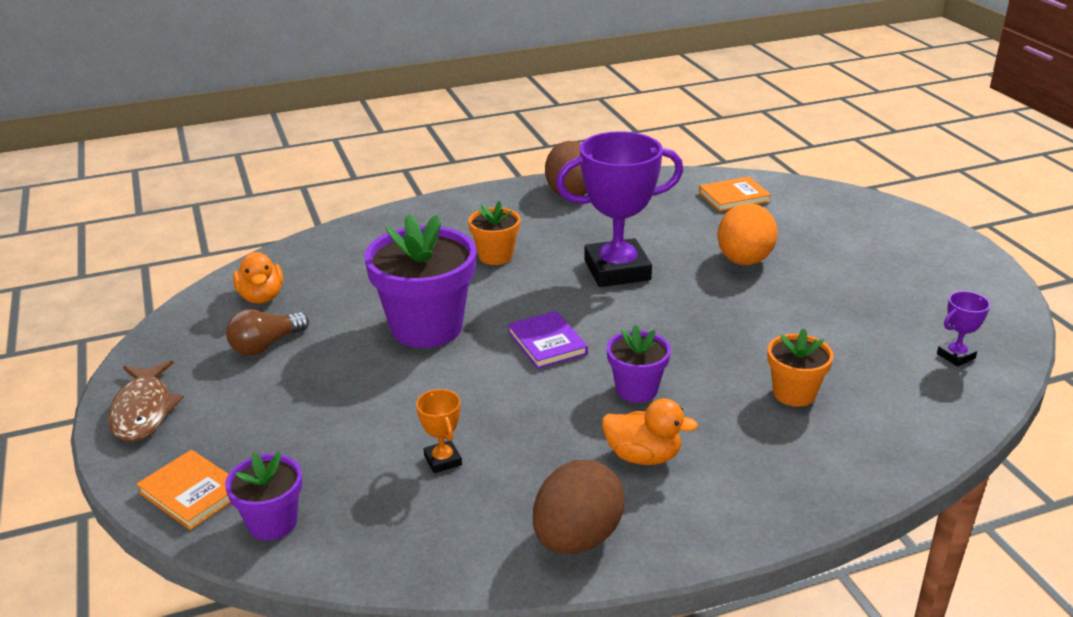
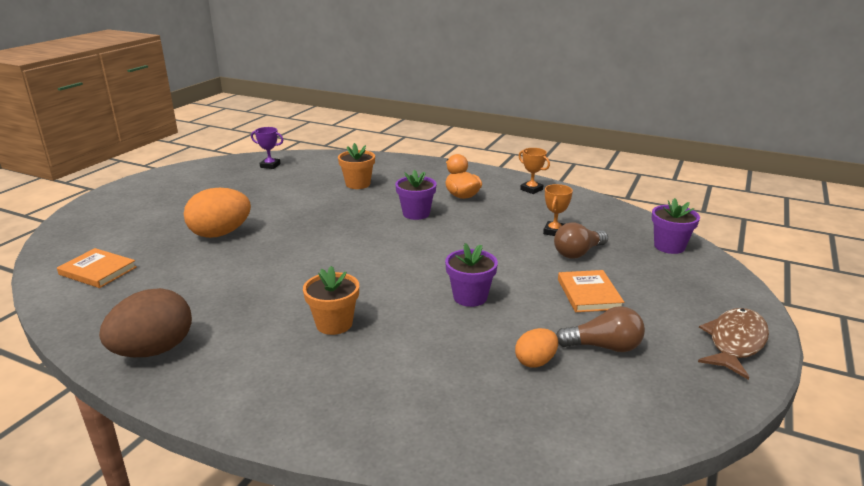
camera: 135 degrees left, 5 degrees down
orange book [136,450,231,530] -> orange book moved to [558,270,624,312]
orange duck [233,252,283,304] -> none
purple flower pot [364,214,476,348] -> purple flower pot [445,243,498,307], size x0.53
purple book [508,311,588,369] -> none
brown egg [533,460,625,554] -> orange trophy [519,148,550,194]
purple trophy [556,131,683,287] -> none
none -> orange egg [515,328,558,368]
none -> brown light bulb [554,222,608,259]

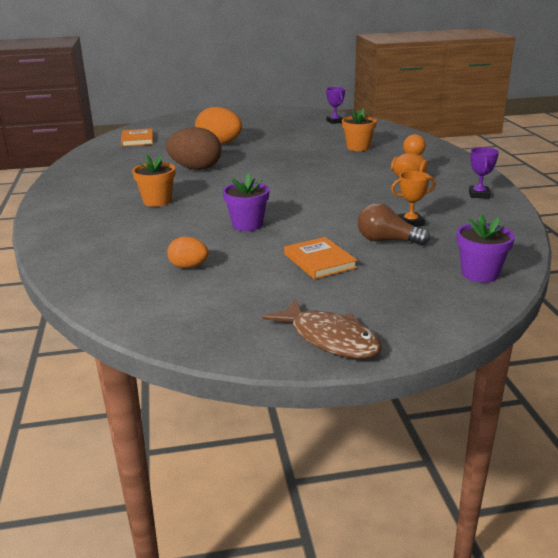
camera: 55 degrees right, 0 degrees up
brown egg [99,288,192,357] -> brown egg moved to [166,127,221,170]
purple flower pot [395,170,437,220] -> none
orange trophy [519,148,550,194] -> purple trophy [469,147,499,199]
brown light bulb [556,306,645,352] -> none
orange book [558,270,624,312] -> orange book turned 75 degrees counterclockwise [284,237,358,279]
brown fish [698,308,769,380] -> brown fish turned 45 degrees clockwise [263,298,382,359]

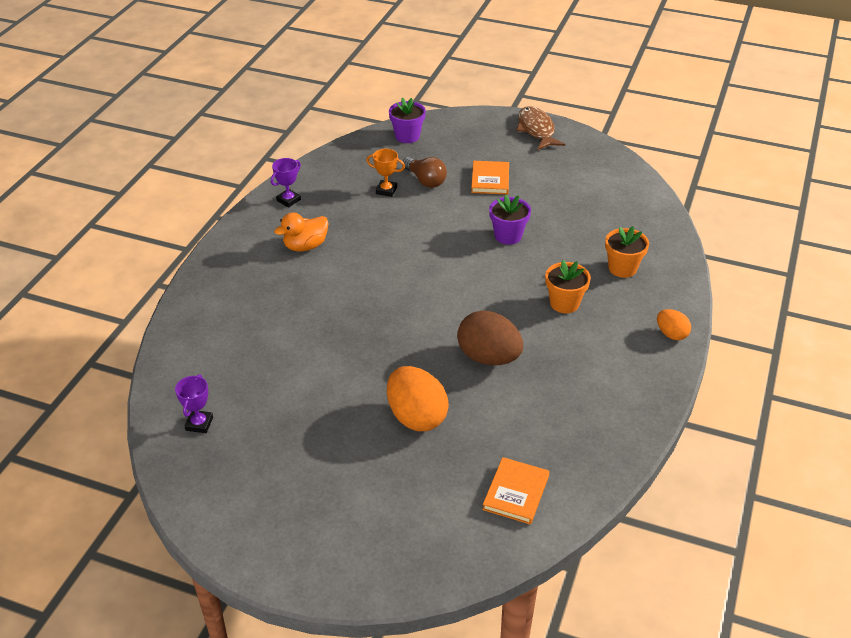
camera: 150 degrees left, 15 degrees up
orange egg [167,237,209,268] -> orange egg moved to [657,309,691,340]
orange flower pot [342,108,377,151] -> orange flower pot moved to [605,226,649,278]

